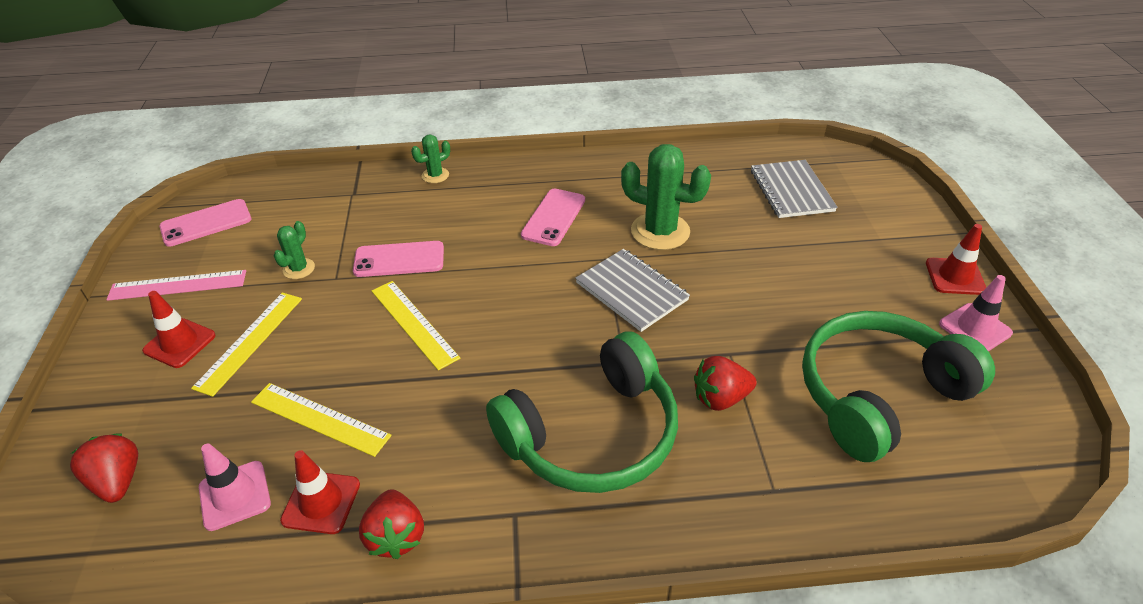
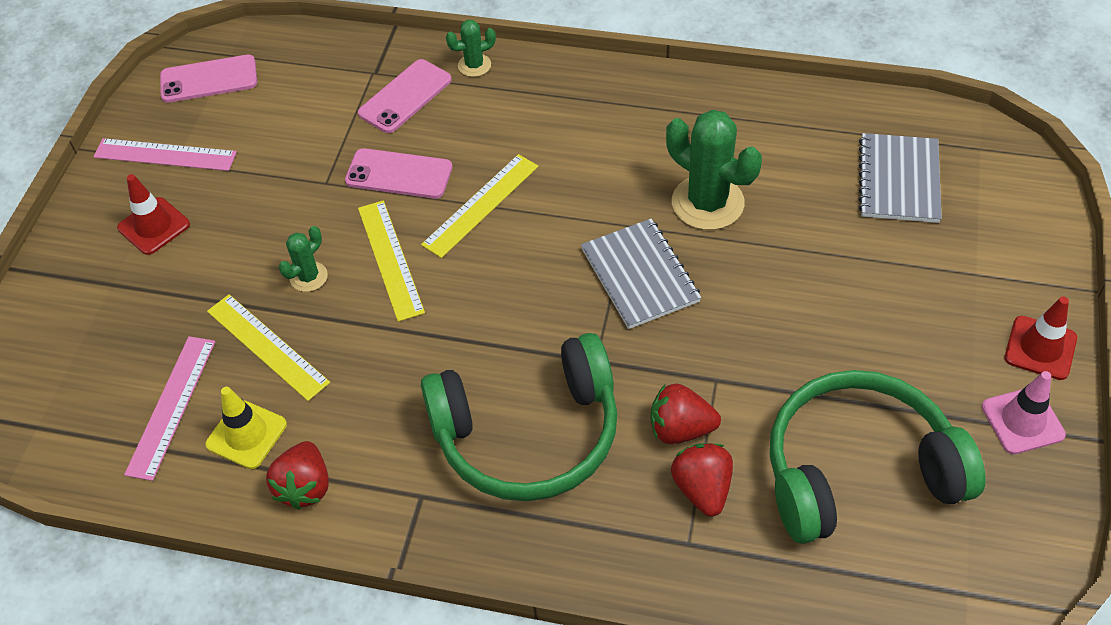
camera: 20 degrees right, 10 degrees up
red strawberry [70,433,138,503] -> red strawberry moved to [671,443,733,517]
yellow ruler [191,292,302,397] -> yellow ruler moved to [421,154,538,258]
pink traffic cone [199,444,271,531] -> pink ruler [124,336,215,481]
green cactus [273,221,315,279] -> green cactus moved to [279,226,328,292]
red traffic cone [280,450,360,534] -> yellow traffic cone [205,387,287,469]
pink phone [521,189,585,246] -> pink phone moved to [358,59,452,133]

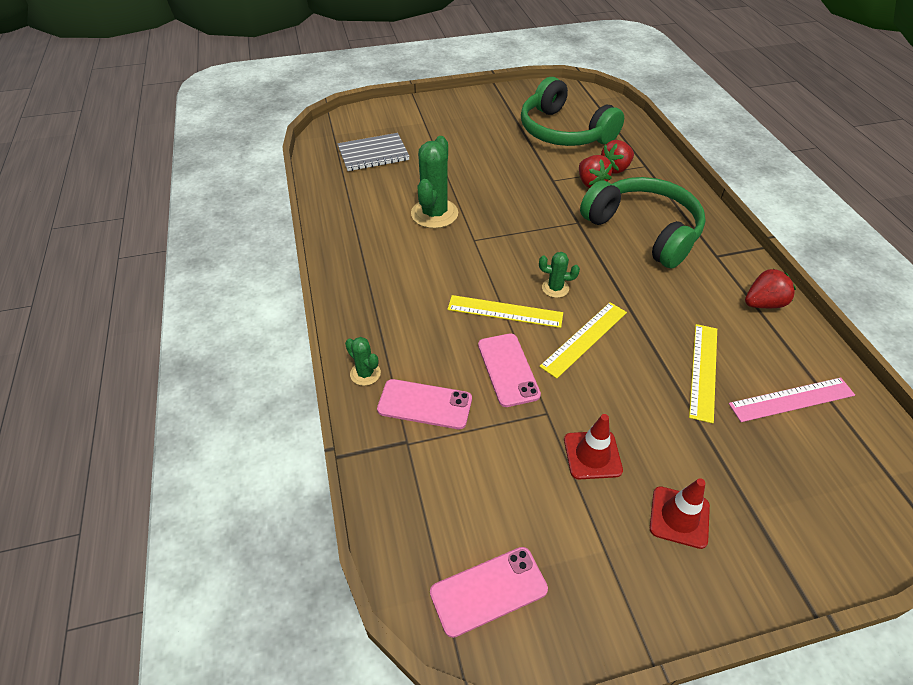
camera: 120 degrees left, 5 degrees down
pink ruler [93,138,237,171] -> none
pink phone [160,55,257,103] -> pink phone turned 75 degrees counterclockwise [430,547,548,638]
yellow traffic cone [205,387,287,469] -> none
green cactus [279,226,328,292] -> green cactus moved to [539,252,580,298]
grey notebook [581,219,701,329] -> none
pink traffic cone [982,371,1066,454] -> none
red traffic cone [1005,296,1077,380] -> red traffic cone moved to [564,414,623,479]

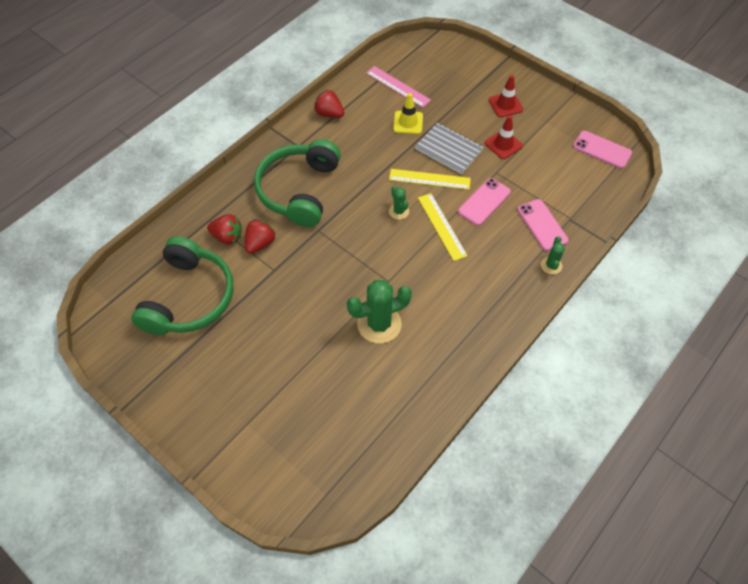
camera: 125 degrees left, 10 degrees up
grey notebook [338,133,410,171] -> grey notebook moved to [415,123,484,174]
yellow ruler [689,324,717,423] -> yellow traffic cone [393,93,423,134]

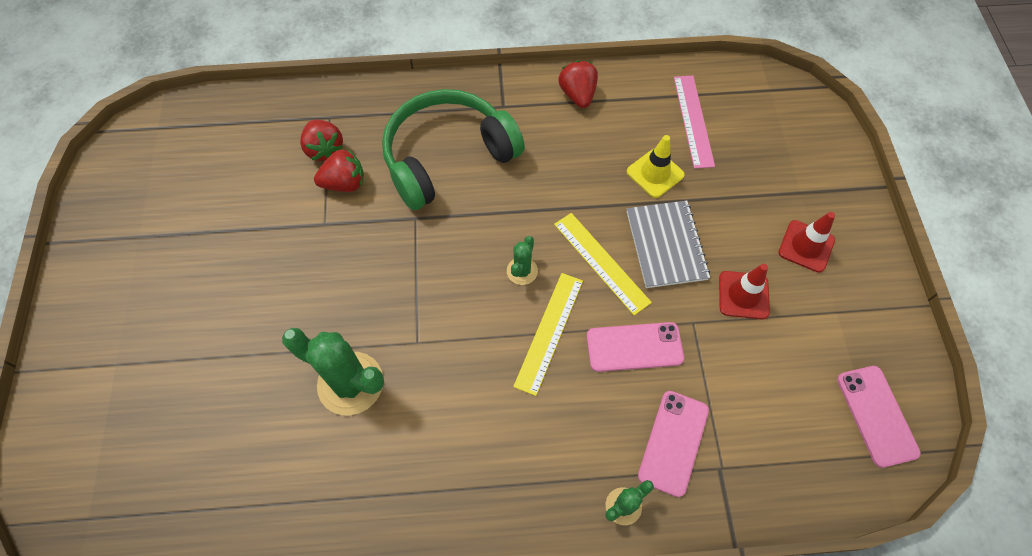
camera: 45 degrees right, 5 degrees up
green headphones [131,236,234,335] -> none

